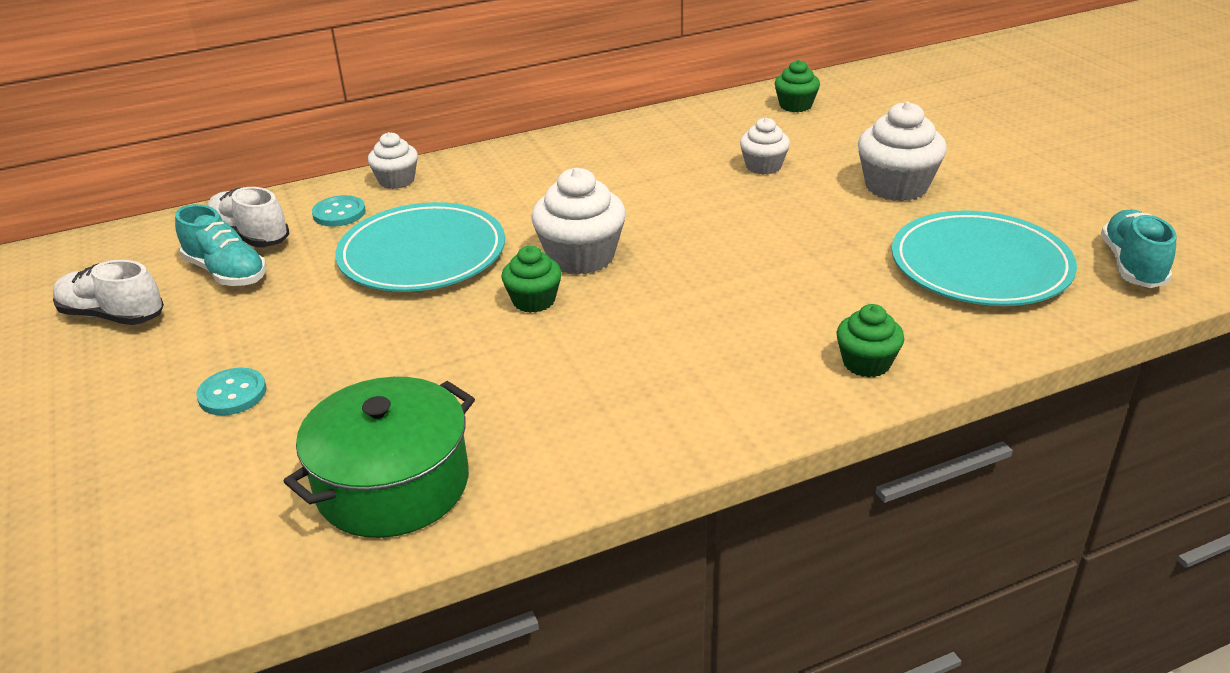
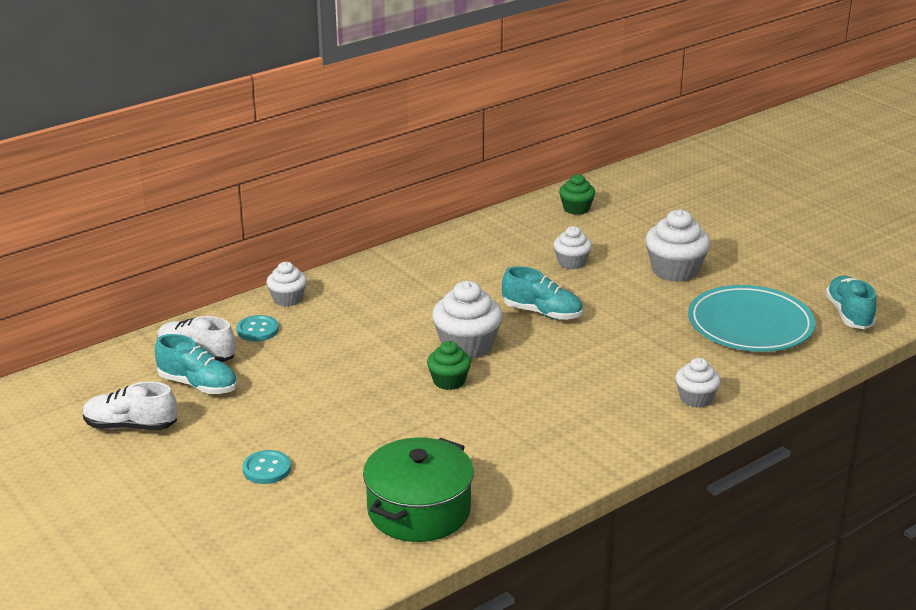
camera: 15 degrees left, 5 degrees down
turquoise plate [335,202,505,292] -> none
green cupcake [836,304,904,378] -> white cupcake [675,358,721,408]
none -> turquoise shoe [502,266,583,320]

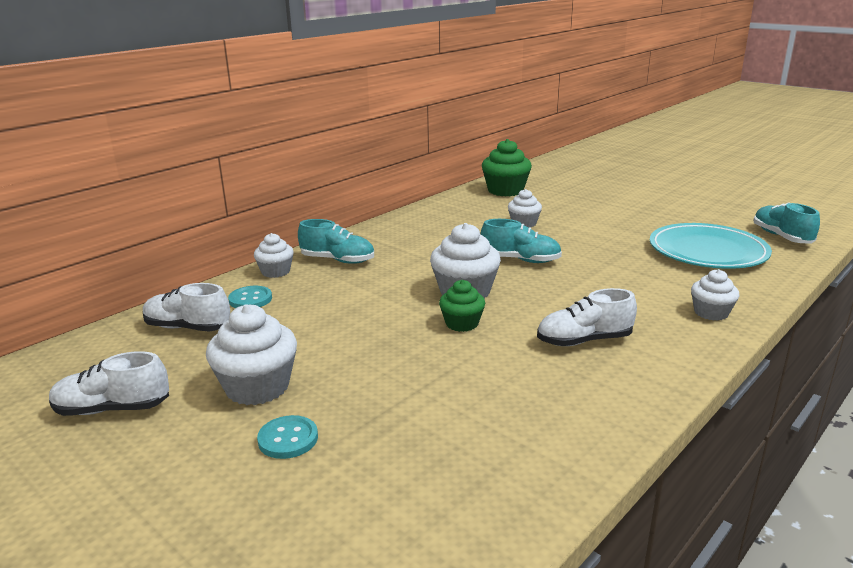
camera: 10 degrees left, 5 degrees down
turquoise shoe [155,334,237,394] -> turquoise shoe moved to [298,219,374,264]
green pot [363,437,474,542] -> none
green cupcake [559,174,595,215] -> green cupcake [482,139,532,197], size x1.65
white cupcake [645,209,710,282] -> white cupcake moved to [206,304,297,405]
none -> white shoe [537,288,637,346]

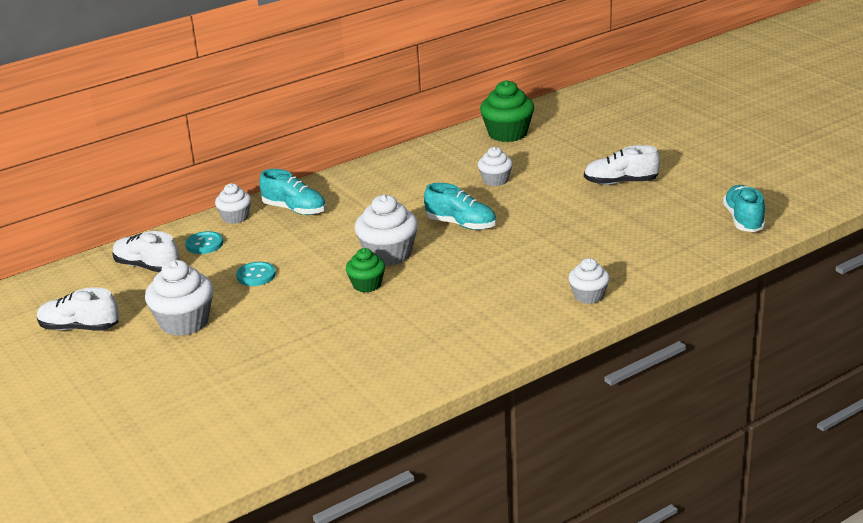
camera: 15 degrees right, 5 degrees up
turquoise button [257,415,318,459] -> turquoise button moved to [236,262,276,286]
white shoe [537,288,637,346] -> white shoe moved to [584,145,660,185]
turquoise plate [650,223,772,269] -> none

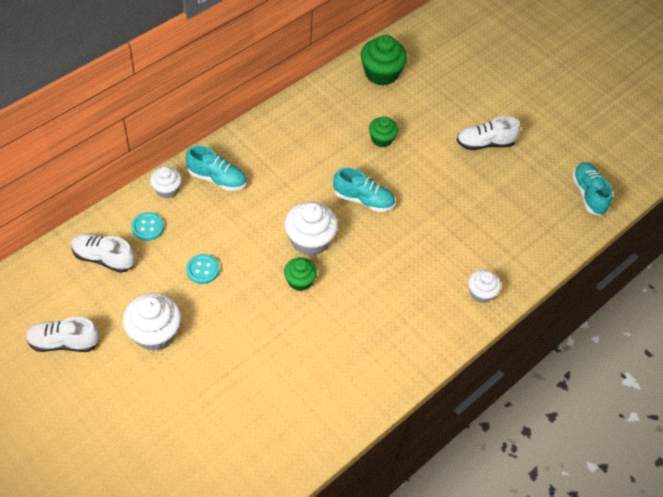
camera: 15 degrees left, 25 degrees up
white cupcake [478,147,513,186] -> green cupcake [369,116,398,147]

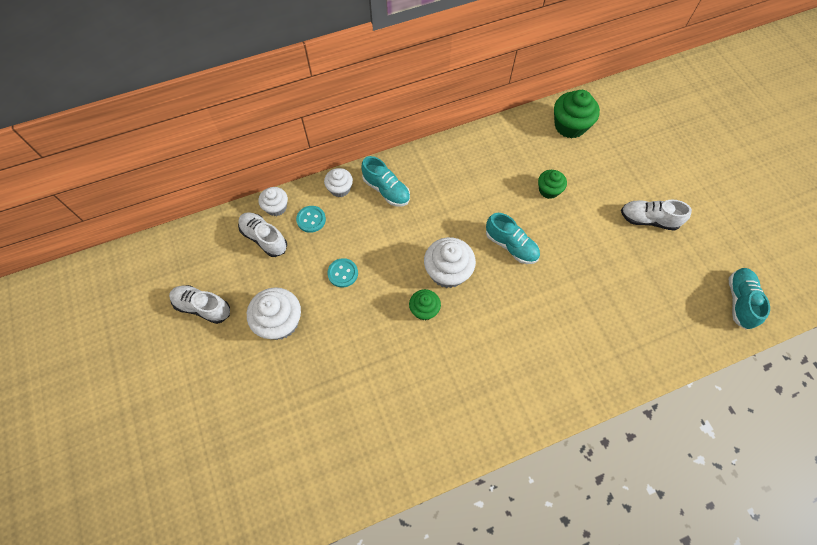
camera: 25 degrees right, 10 degrees up
white cupcake [468,270,501,303] -> white cupcake moved to [258,187,288,216]

